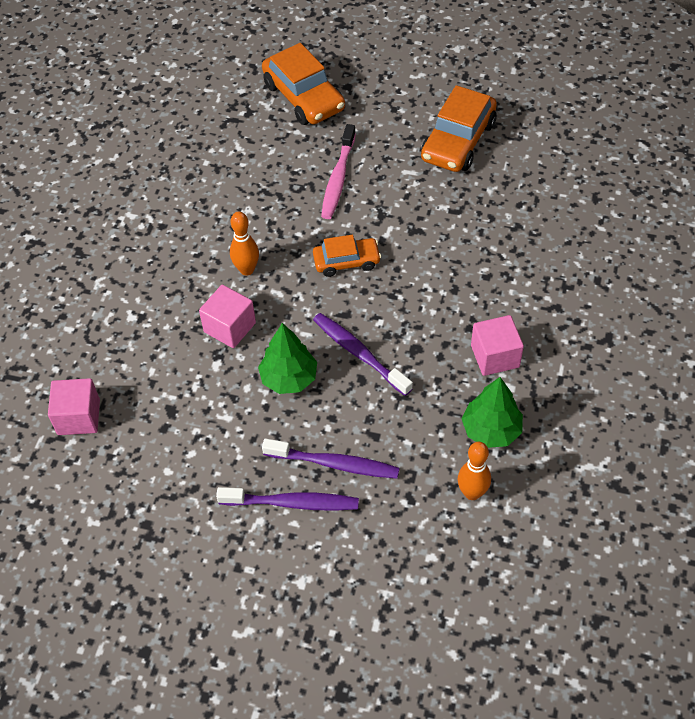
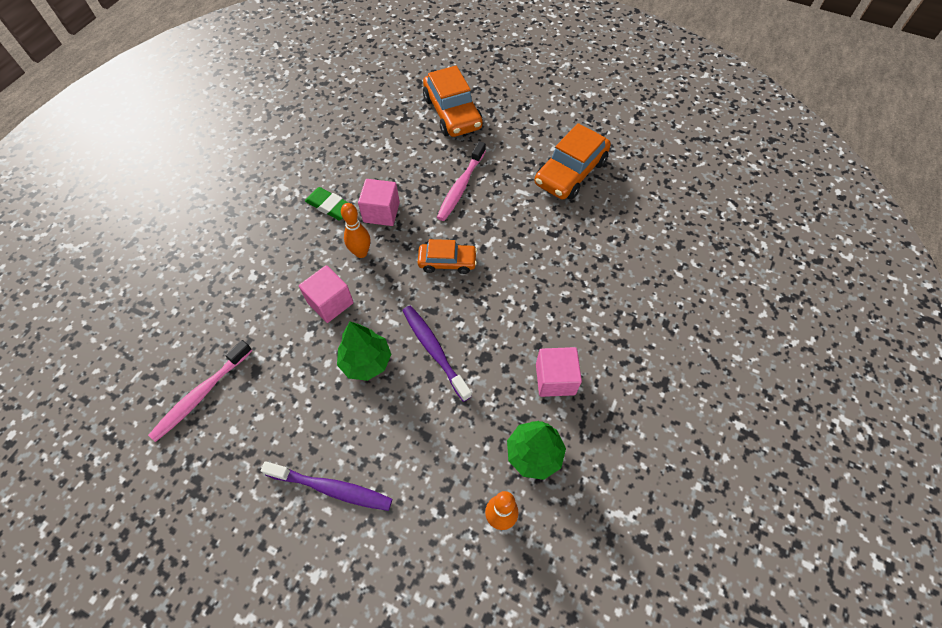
camera: 10 degrees right, 5 degrees up
pink cube [48,378,100,435] -> pink cube moved to [358,179,400,226]
purple toothbrush [262,438,400,479] -> none
none -> pink toothbrush [148,340,252,442]
none -> green eraser [305,187,349,220]

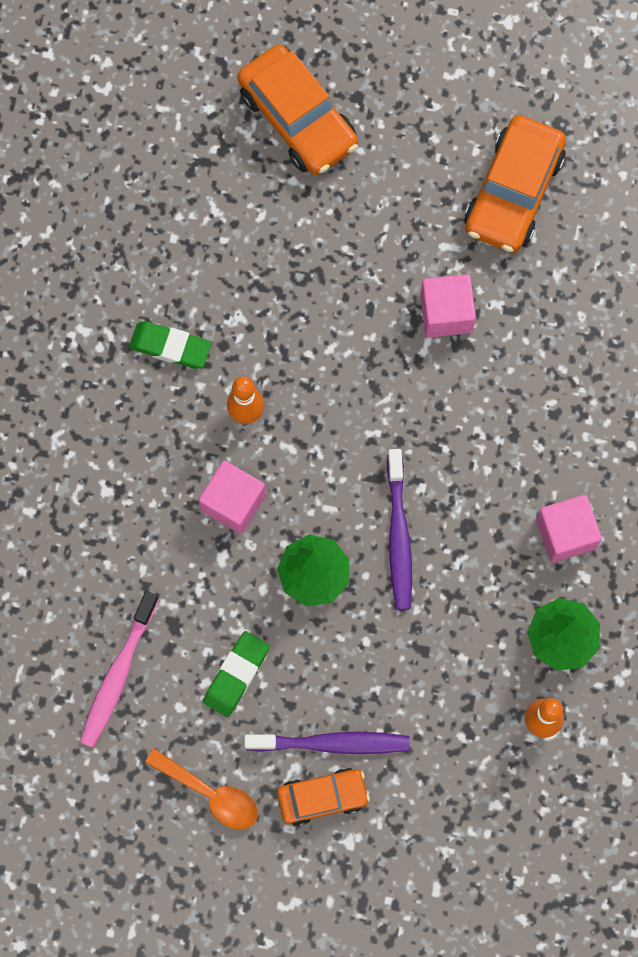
camera: 15 degrees left, 15 degrees up
pink cube [358,179,400,226] -> pink cube moved to [420,274,476,338]
purple toothbrush [403,306,472,402] -> purple toothbrush turned 135 degrees counterclockwise [387,449,412,610]
orange car [418,239,477,274] -> orange car moved to [277,768,370,826]
pink toothbrush [437,141,486,221] -> none
none -> orange spoon [145,748,258,829]
none -> green eraser [203,631,270,717]

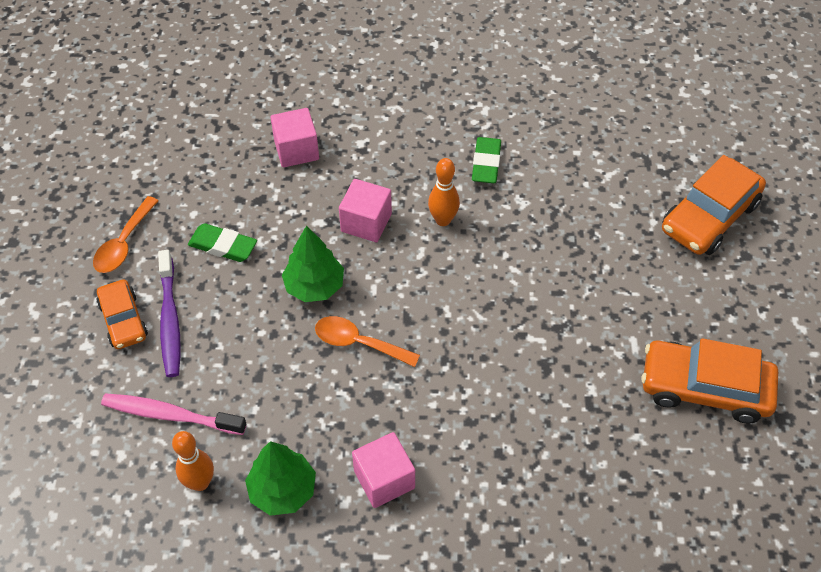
camera: 80 degrees right, 20 degrees down
pink toothbrush [80,591,159,748] -> pink toothbrush moved to [101,394,247,435]
purple toothbrush [387,449,412,610] -> orange spoon [315,316,420,367]
pink cube [420,274,476,338] -> pink cube moved to [271,108,319,167]

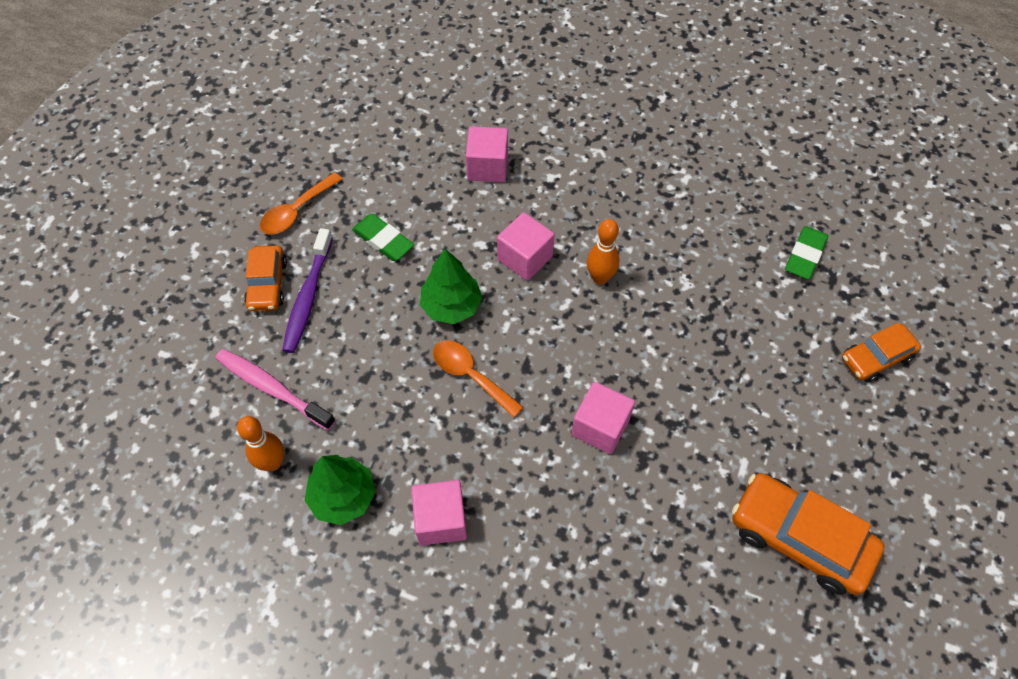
camera: 20 degrees right, 5 degrees up
green eraser [472,137,501,183] -> green eraser moved to [785,226,828,280]
orange car [662,155,766,255] -> orange car [842,323,921,382], size x0.60
none -> pink cube [571,382,635,454]

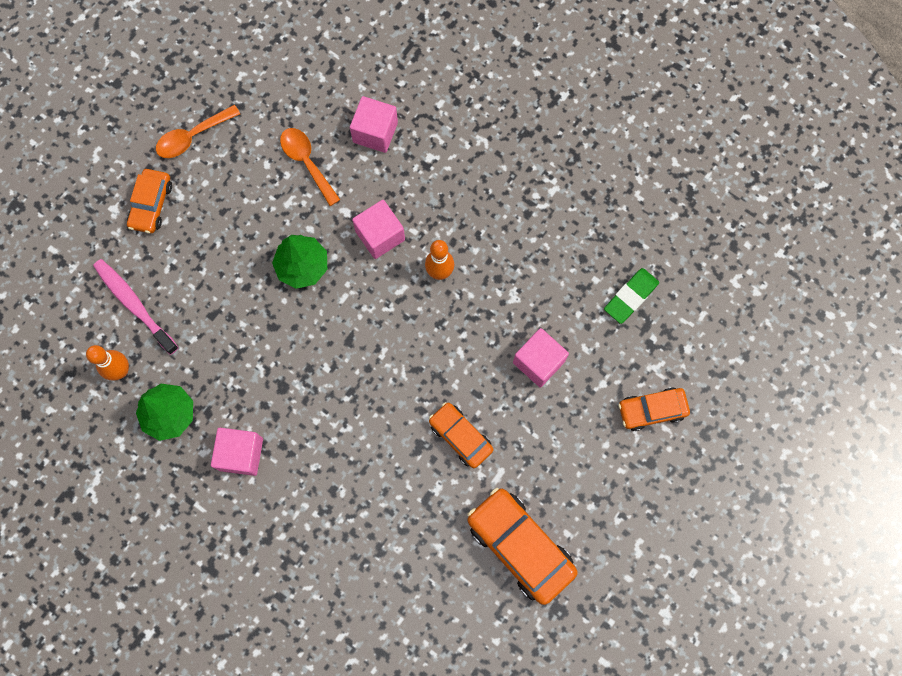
camera: 15 degrees right, 15 degrees up
purple toothbrush [282,228,333,353] -> none
green eraser [352,214,414,261] -> none
orange spoon [433,340,524,418] -> orange spoon moved to [280,128,340,206]
pink cube [571,382,635,454] -> pink cube moved to [513,328,569,387]
none -> orange car [429,402,493,468]

